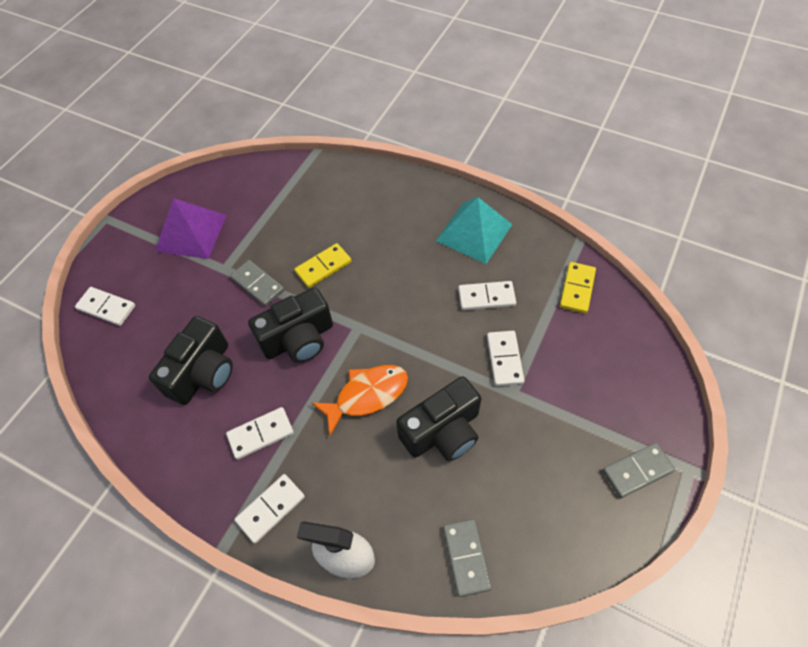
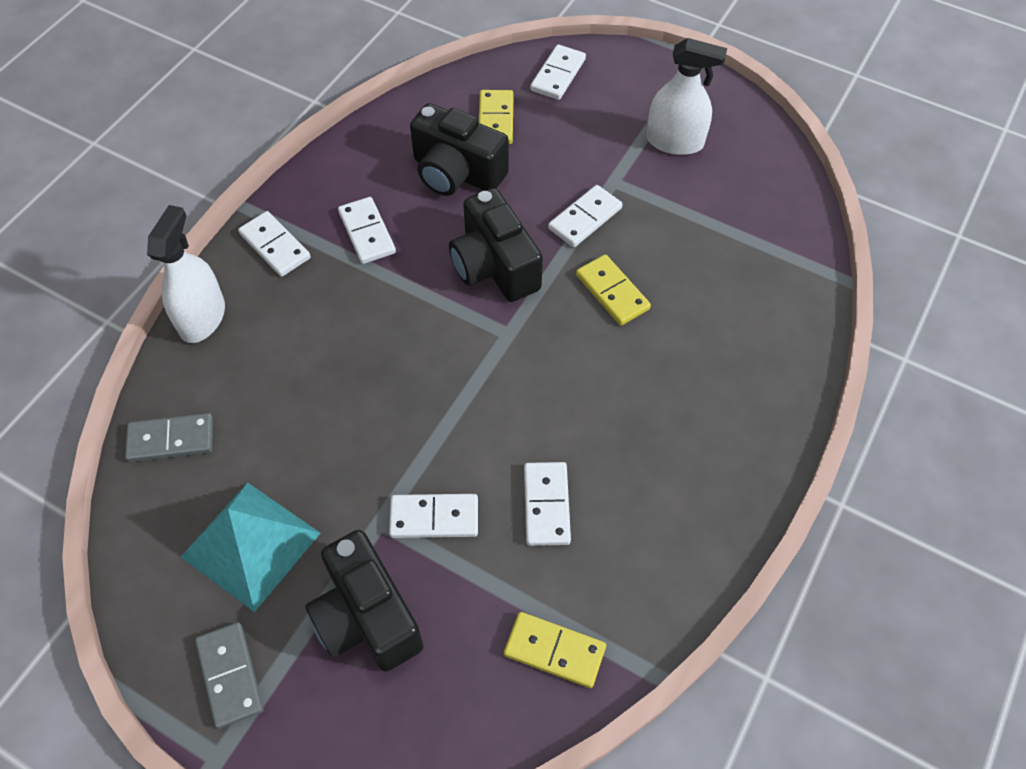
camera: 90 degrees right, 0 degrees up
purple pyramid [155,198,227,259] -> white spray bottle [647,38,727,155]
grey domino [230,260,284,307] -> white domino [548,185,622,247]
orange fish [312,365,408,436] -> none
black camera [396,376,481,461] -> black camera moved to [305,530,424,671]
turquoise pyramid [436,197,512,264] -> turquoise pyramid moved to [181,482,320,612]
none -> yellow domino [479,90,513,144]

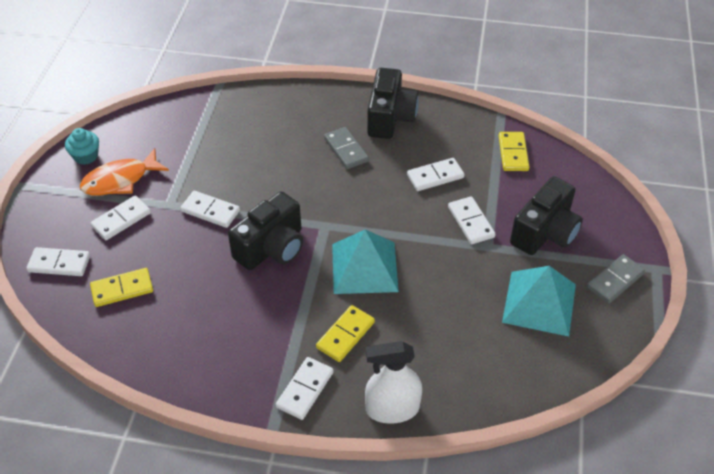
camera: 110 degrees left, 10 degrees down
grey domino [125,413,213,462] -> grey domino moved to [324,127,369,169]
white domino [338,197,396,264] -> white domino moved to [90,196,151,240]
black camera [410,103,509,196] -> black camera moved to [367,68,419,139]
yellow domino [576,254,651,325] -> yellow domino moved to [316,305,375,362]
white spray bottle [647,38,727,155] -> orange fish [80,148,169,195]
none -> turquoise cupcake [65,128,99,165]
none -> turquoise pyramid [332,229,399,294]

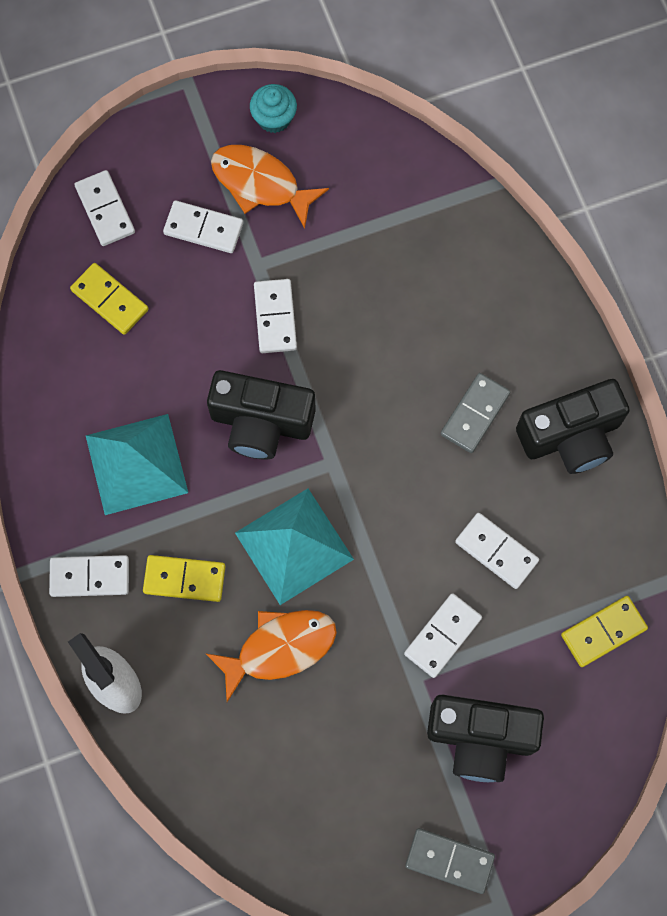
camera: 60 degrees right, 25 degrees up
turquoise pyramid [502,266,576,336] -> turquoise pyramid moved to [86,414,188,515]
none -> orange fish [205,610,337,702]

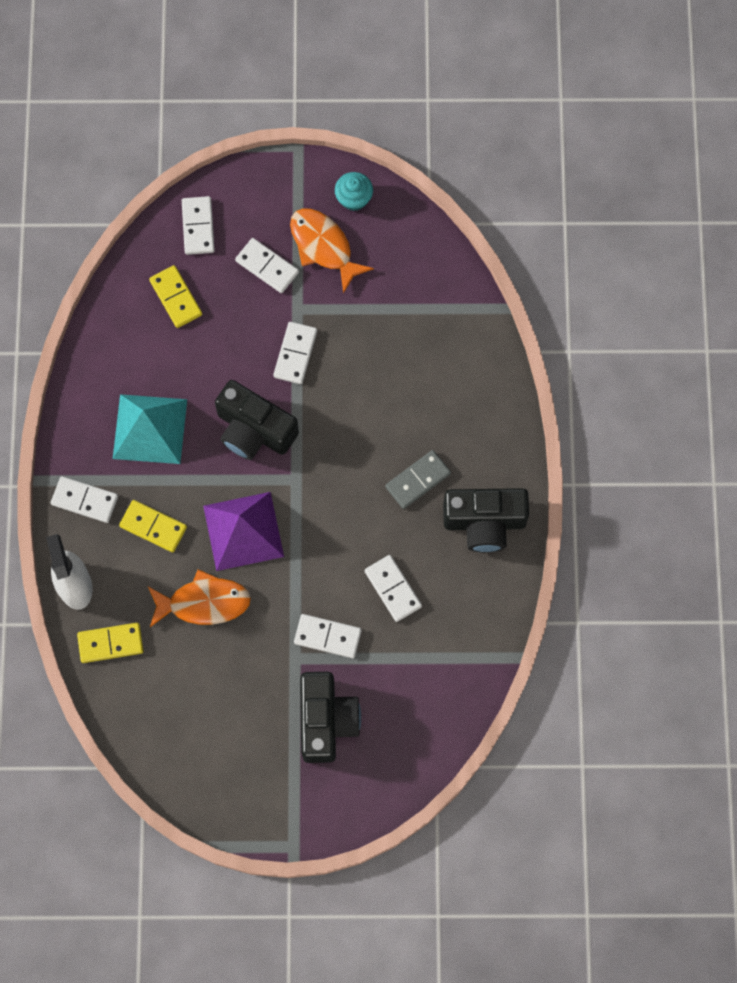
camera: 20 degrees right, 0 degrees up
turquoise pyramid [235,488,354,605] -> purple pyramid [203,492,284,571]
white domino [404,593,482,678] -> white domino turned 45 degrees clockwise [294,614,362,658]
grey domino [405,828,495,894] -> none
black camera [427,694,544,782] -> black camera turned 120 degrees counterclockwise [300,672,361,763]
yellow domino [561,596,648,667] -> yellow domino moved to [77,623,143,663]

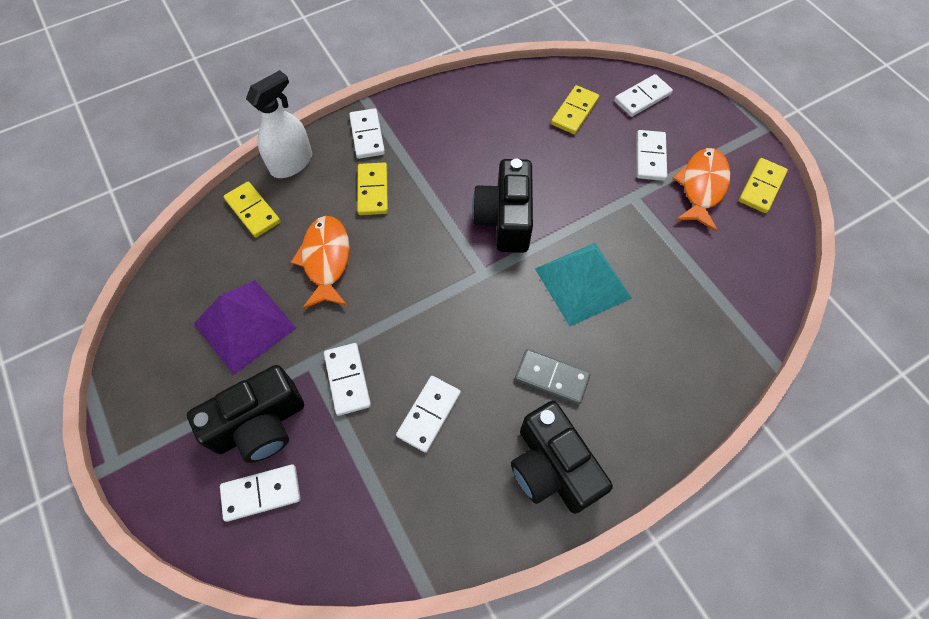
camera: 60 degrees right, 10 degrees down
turquoise pyramid [113,394,187,464] -> turquoise pyramid moved to [535,243,632,326]
orange fish [148,569,251,627] -> orange fish turned 150 degrees counterclockwise [291,216,350,309]
purple pyramid [203,492,284,571] -> purple pyramid moved to [194,280,296,375]
white domino [273,322,317,384] -> white domino moved to [220,464,301,522]
turquoise cupcake [335,172,373,211] -> yellow domino [739,158,788,213]

